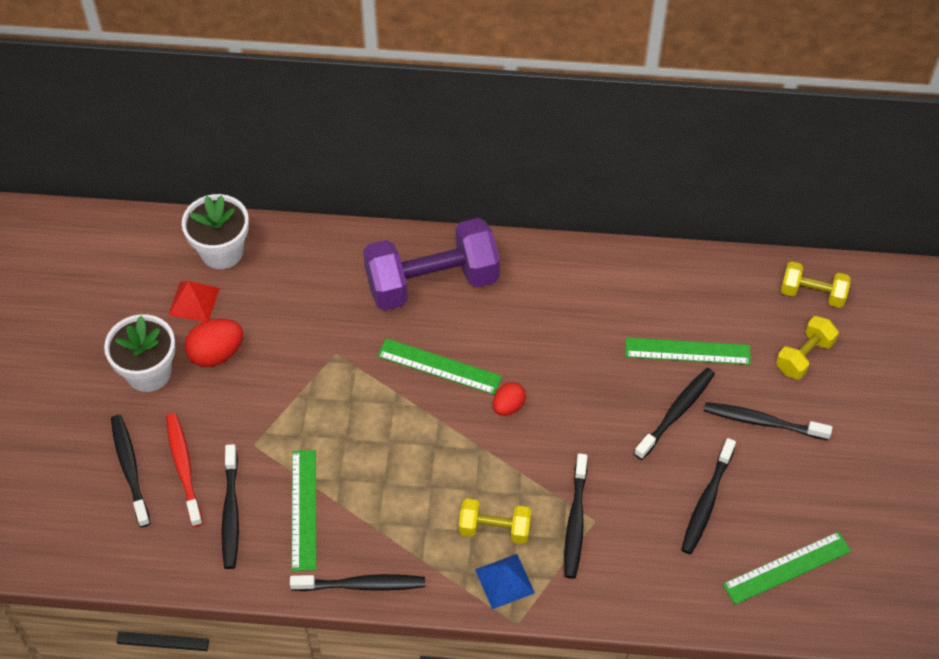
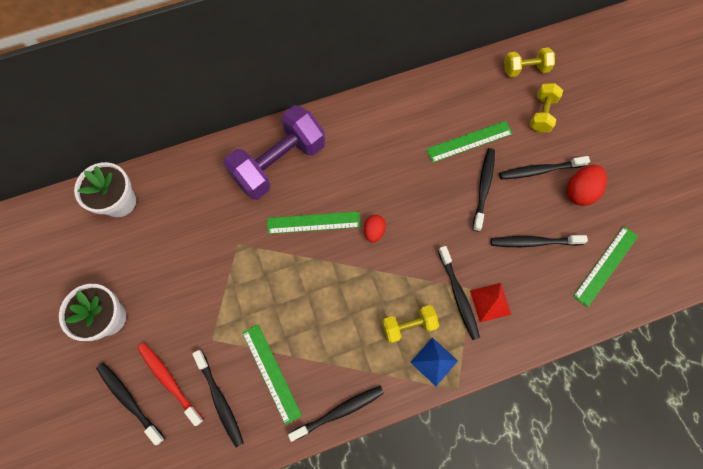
camera: 25 degrees left, 15 degrees up
red pyramid [168,281,220,322] -> red pyramid moved to [470,283,511,322]
red egg [185,319,243,367] -> red egg moved to [567,165,607,206]
black toothbrush [681,438,736,554] -> black toothbrush turned 90 degrees clockwise [491,235,588,247]

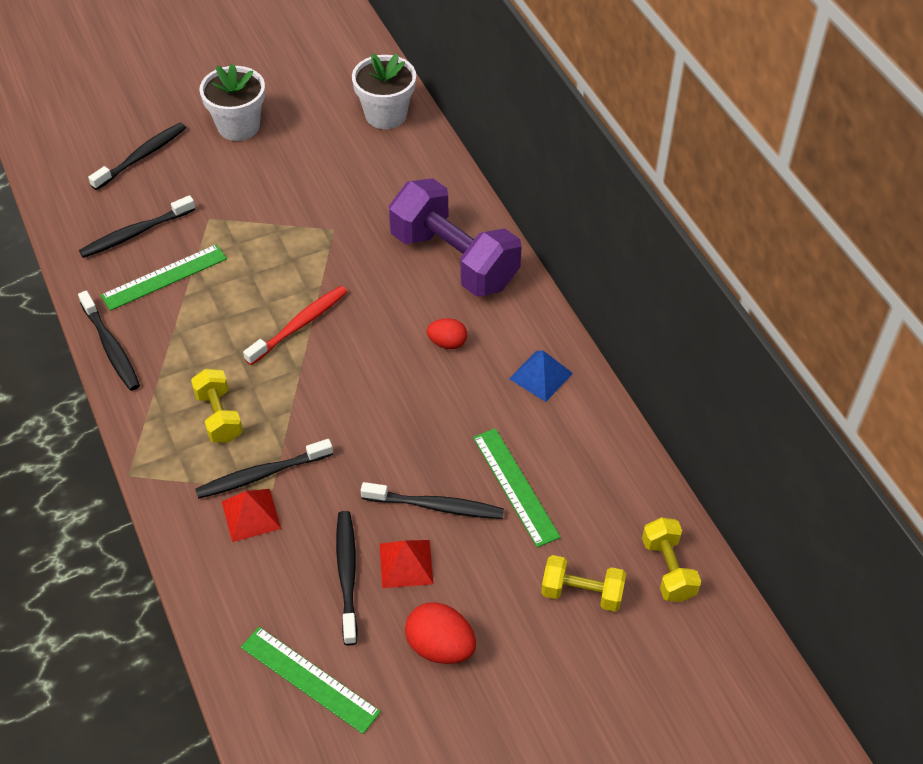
camera: 85 degrees right, 20 degrees down
red toothbrush [138,343,204,426] -> red toothbrush moved to [243,286,347,365]
green ruler [267,211,361,234] -> none
red egg [364,215,386,243] -> red egg moved to [427,318,467,349]
blue pyramid [410,337,458,386] -> blue pyramid moved to [509,350,573,402]
black toothbrush [499,156,590,180] -> none
none -> red pyramid [380,540,433,588]

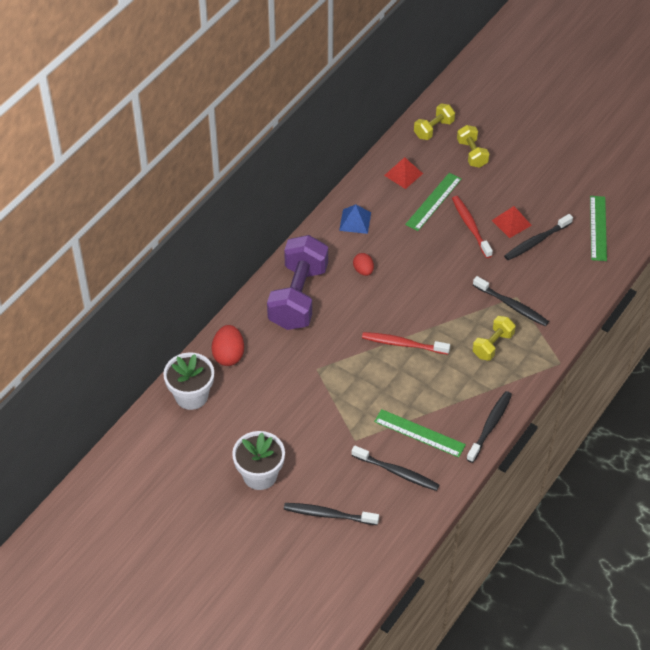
camera: 120 degrees left, 0 degrees up
red pyramid [222,489,281,542] -> red pyramid moved to [384,157,423,189]
black toothbrush [361,482,504,519] -> red toothbrush [452,196,493,258]
red egg [405,602,476,664] -> red egg moved to [211,325,244,366]

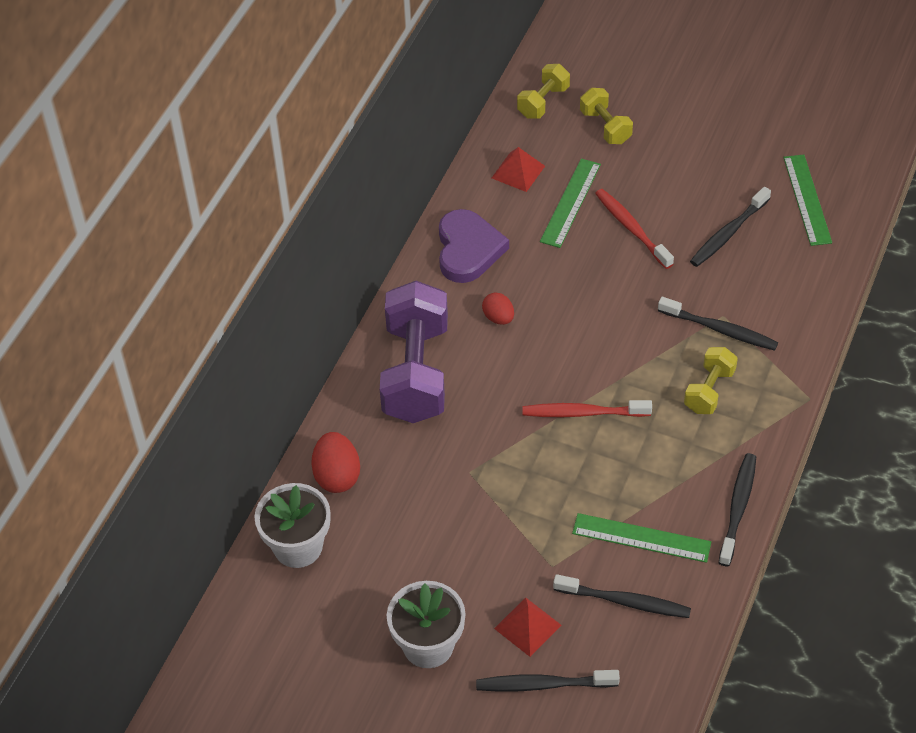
camera: 10 degrees left, 0 degrees up
blue pyramid [339,204,371,234] -> purple heart [439,209,509,283]
red pyramid [491,206,532,238] -> red pyramid moved to [494,597,561,657]

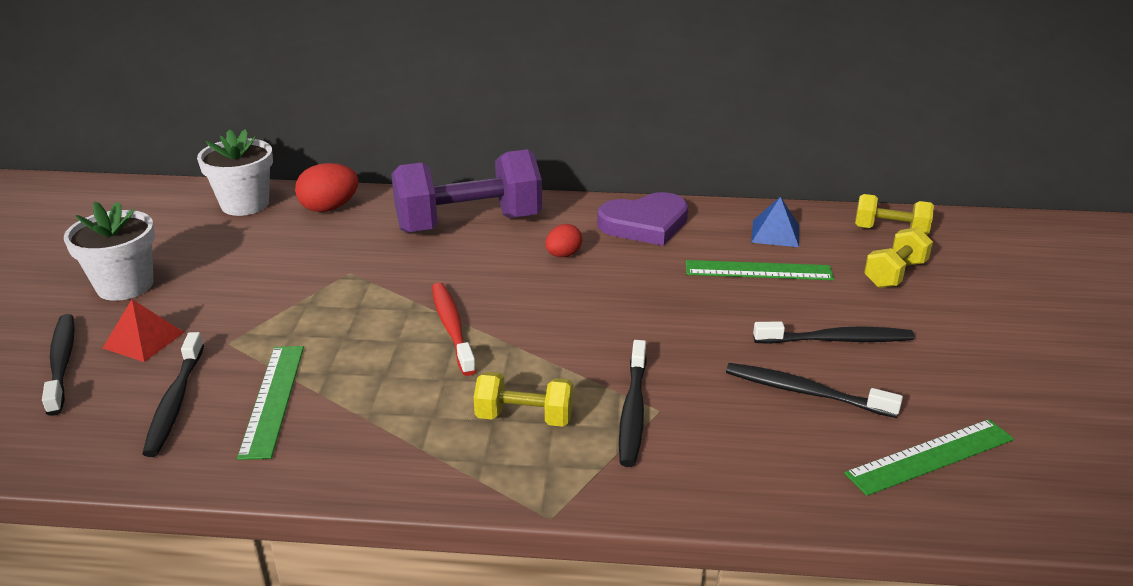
camera: 70 degrees right, 20 degrees down
red pyramid [492,147,545,192] -> blue pyramid [751,197,799,247]
red toothbrush [595,189,674,269] -> none
black toothbrush [719,453,756,566] -> black toothbrush moved to [753,321,914,344]

